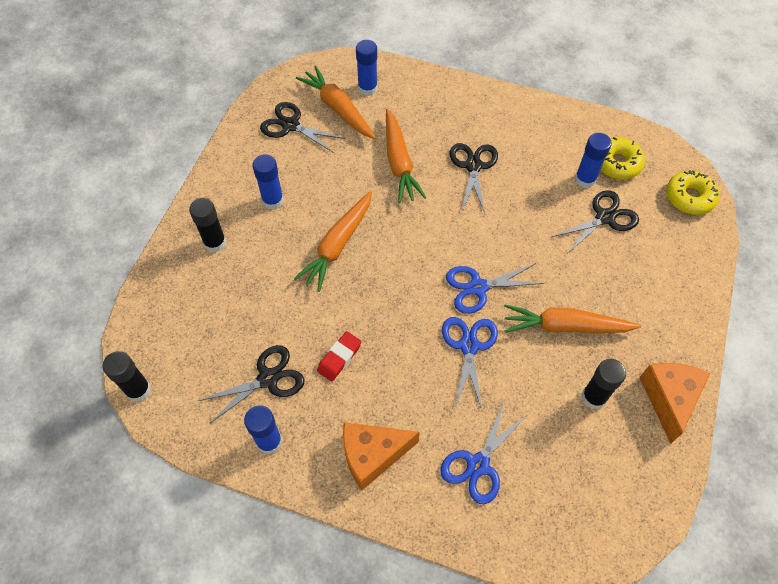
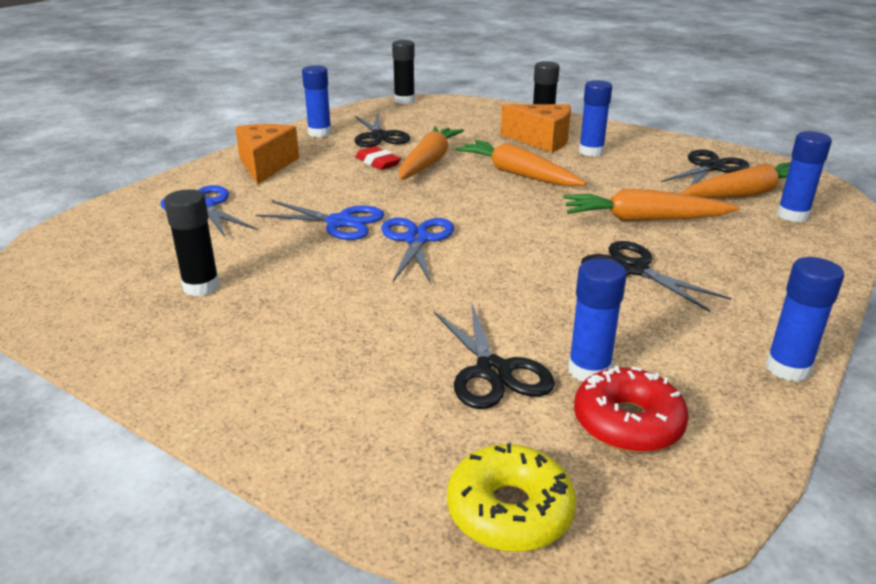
camera: 105 degrees right, 30 degrees down
black scissors [450,143,498,213] -> black scissors turned 150 degrees counterclockwise [581,241,732,312]
orange carrot [504,305,641,333] -> orange carrot moved to [399,126,464,180]
yellow donut [600,137,645,180] -> red donut [574,366,689,453]
orange cheese [639,363,710,444] -> orange cheese moved to [501,104,571,153]
none -> blue glue stick [765,257,844,382]

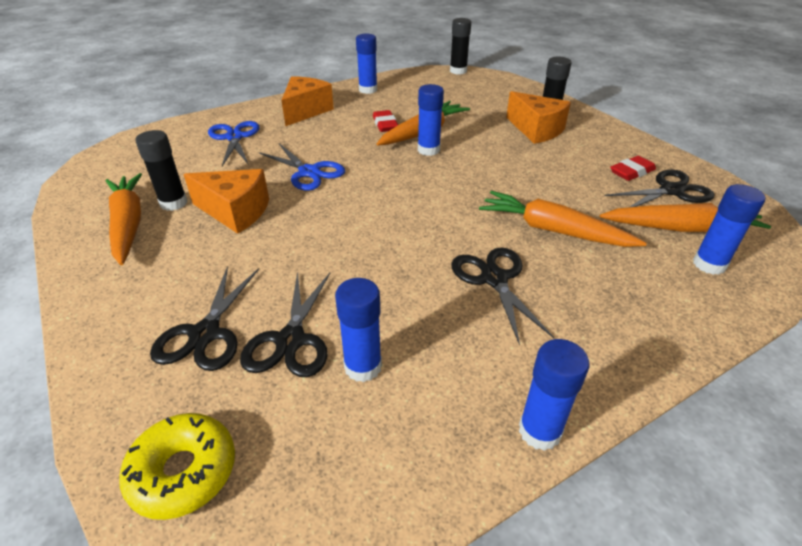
camera: 25 degrees right, 10 degrees up
black scissors [354,114,410,147] -> black scissors moved to [150,266,259,371]
blue scissors [381,218,454,284] -> none
orange carrot [455,140,586,186] -> orange carrot moved to [106,173,142,265]
red donut [574,366,689,453] -> none
blue glue stick [579,80,612,156] -> blue glue stick moved to [418,84,444,156]
none -> orange cheese [183,169,269,234]
none -> red eraser [610,156,656,181]

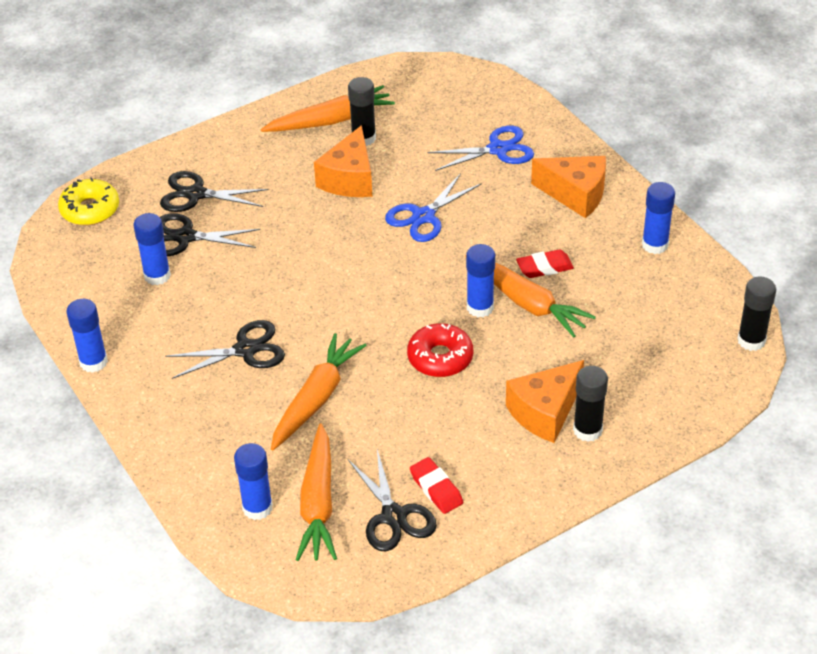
camera: 90 degrees right, 5 degrees up
none -> red donut [407,323,473,377]

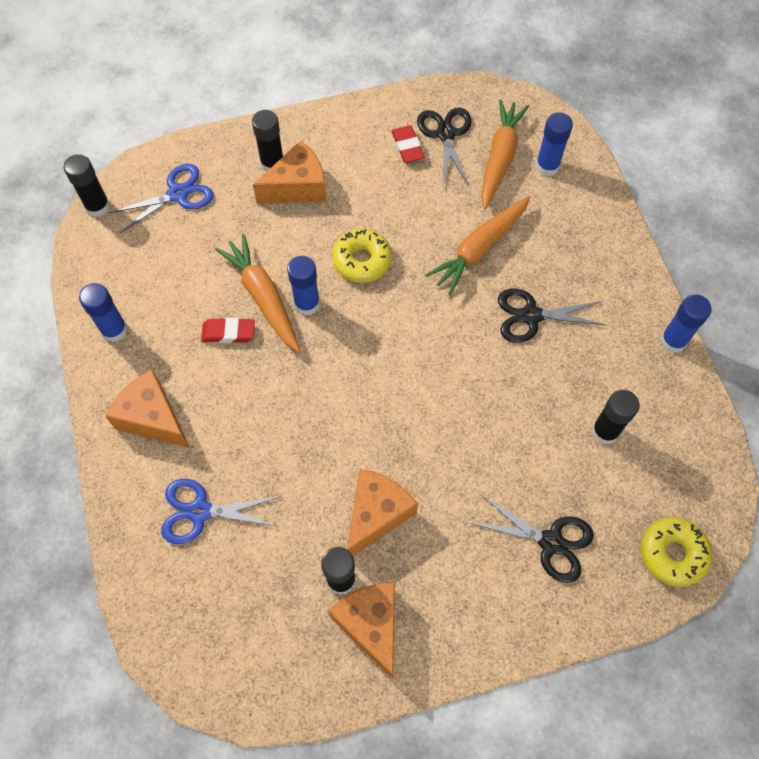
camera: 165 degrees left, 20 degrees up
blue glue stick [134,213,171,285] -> black glue stick [592,390,640,444]
black scissors [160,213,260,256] -> none
orange carrot [261,85,395,132] -> orange cheese [328,583,395,679]
blue scissors [385,173,482,242] -> blue scissors moved to [109,164,214,233]
red donut [407,323,473,377] -> yellow donut [332,229,392,283]

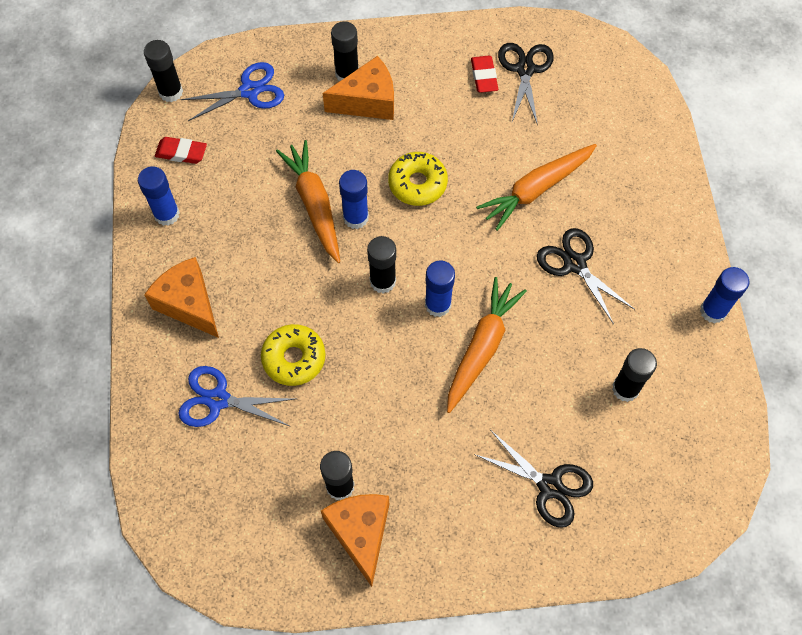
camera: 10 degrees right, 0 degrees up
red eraser [201,318,255,343] -> red eraser moved to [155,137,207,164]
orange cheese [347,469,418,556] -> none
orange carrot [481,99,529,209] -> orange carrot moved to [447,277,527,413]
black scissors [498,288,607,343] -> black scissors turned 45 degrees clockwise [537,228,635,325]
blue glue stick [536,112,573,176] -> blue glue stick moved to [425,261,455,317]
yellow donut [641,517,712,587] -> yellow donut moved to [261,324,326,386]
none -> black glue stick [367,236,396,294]

